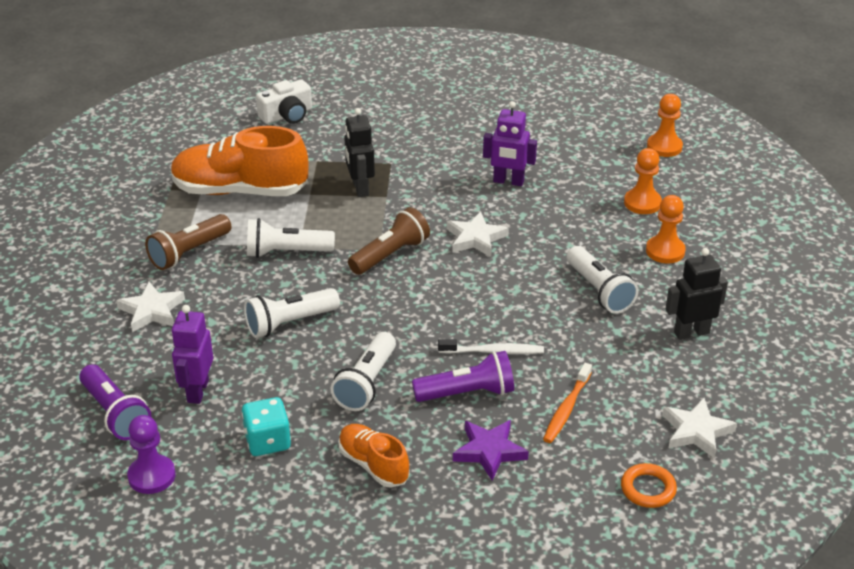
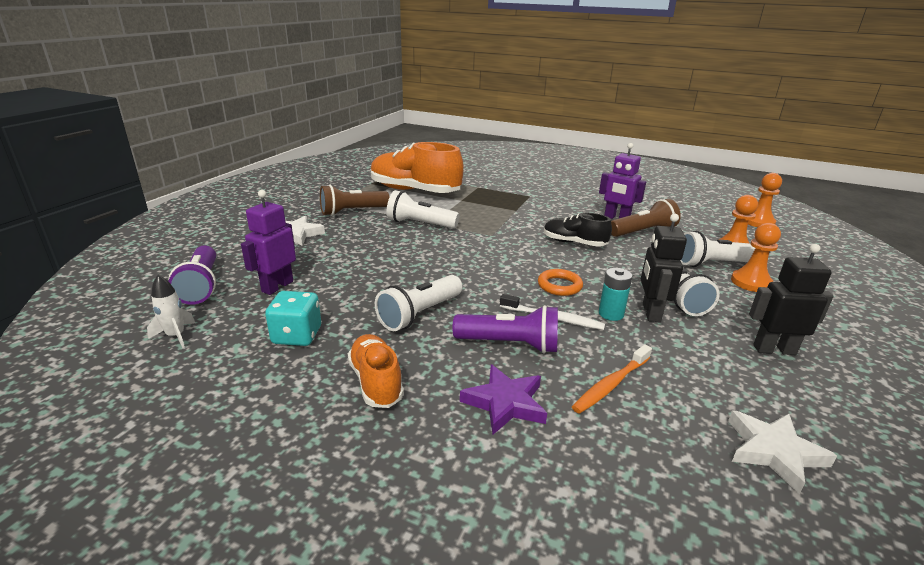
camera: 20 degrees right, 10 degrees down
purple pawn [127,415,176,494] -> white rocket [147,275,195,348]
white flashlight [244,288,340,338] -> white flashlight moved to [680,231,755,267]
white camera [256,79,312,124] -> none
black robot [344,108,375,197] -> black robot moved to [641,214,687,322]
brown flashlight [348,207,430,275] -> brown flashlight moved to [611,199,681,237]
white star [447,211,509,257] -> black shoe [544,213,612,247]
orange ring [621,463,677,508] -> orange ring moved to [538,269,583,296]
none -> turquoise battery [599,268,632,321]

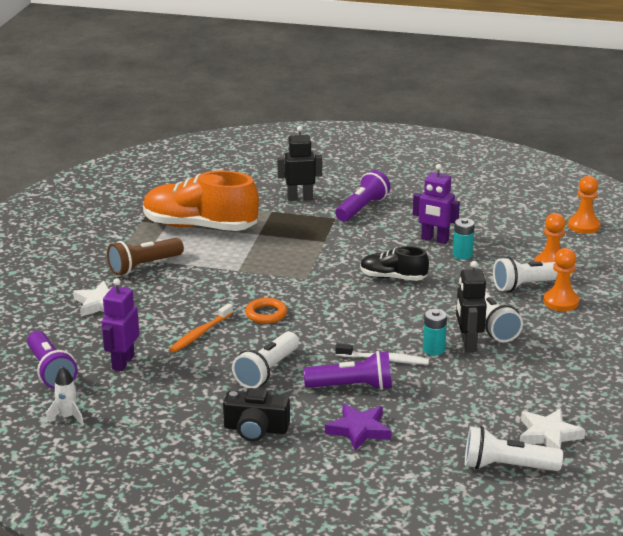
camera: 10 degrees left, 0 degrees up
turquoise dice [265,291,321,346] -> none
orange shoe [348,334,404,408] -> black camera [223,388,290,441]
white flashlight [387,190,459,228] -> white flashlight moved to [465,426,563,471]
orange ring [538,269,583,296] -> orange ring moved to [245,298,287,324]
orange toothbrush [572,344,652,414] -> orange toothbrush moved to [170,303,233,352]
brown flashlight [611,199,681,237] -> turquoise battery [453,218,475,259]
black robot [749,244,833,355] -> black robot moved to [277,126,322,201]
none -> purple flashlight [335,170,391,222]

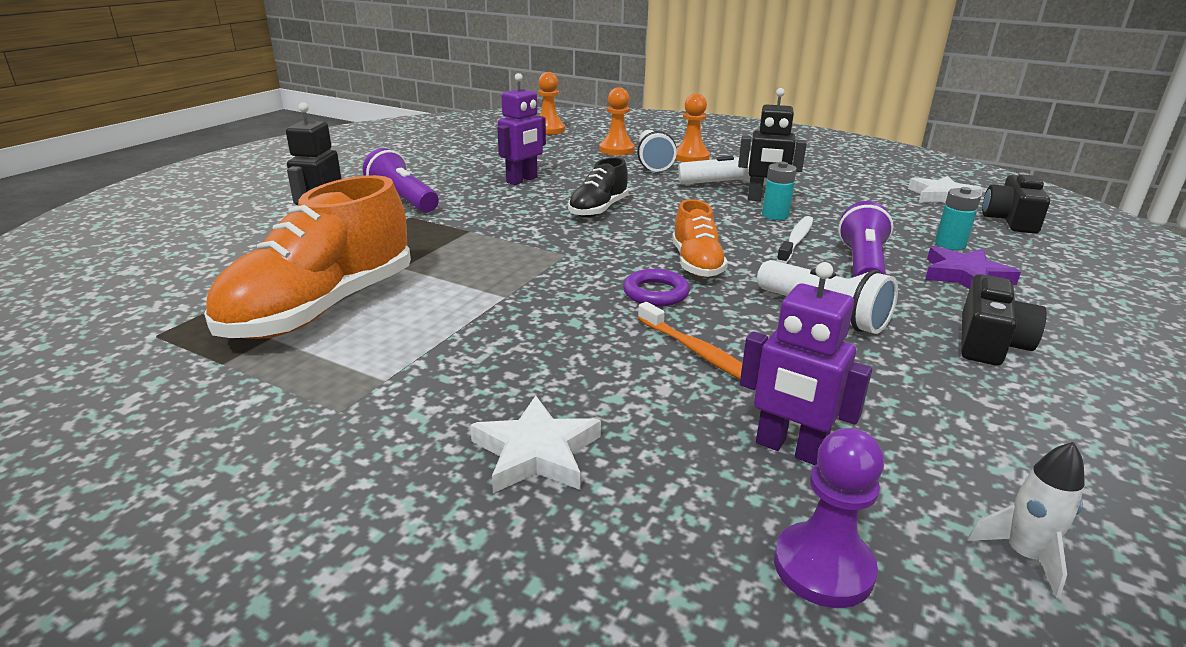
camera: 75 degrees left, 0 degrees up
purple flashlight [27,331,78,389] -> purple pawn [774,428,884,608]
brown flashlight [107,238,184,275] -> none
orange ring [245,298,287,324] -> purple ring [623,269,690,307]
turquoise battery [453,218,475,259] -> turquoise battery moved to [935,187,981,250]
white flashlight [465,426,563,471] -> black camera [982,173,1050,234]
none -> orange shoe [672,199,728,277]

